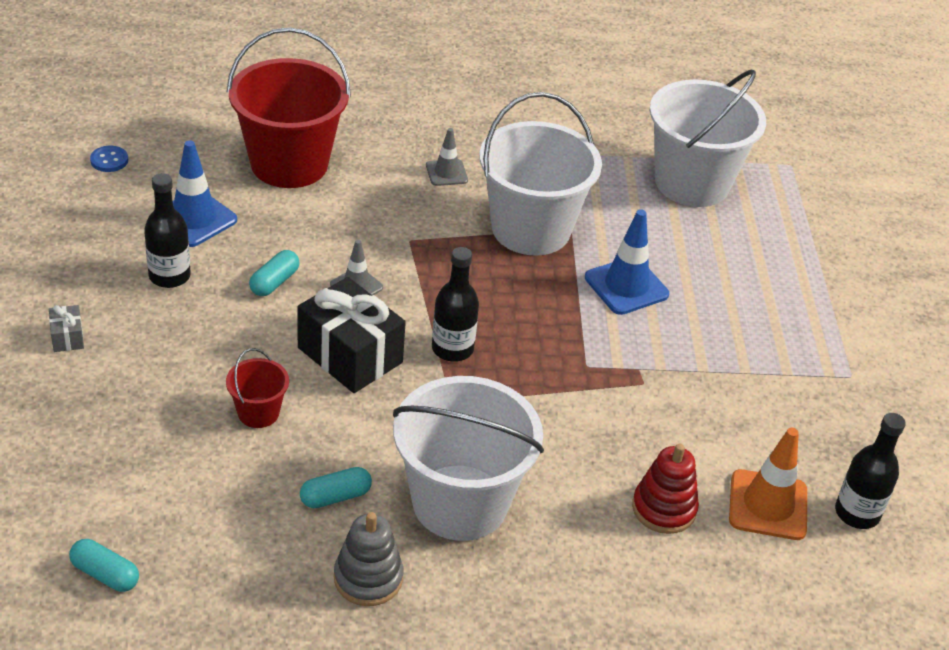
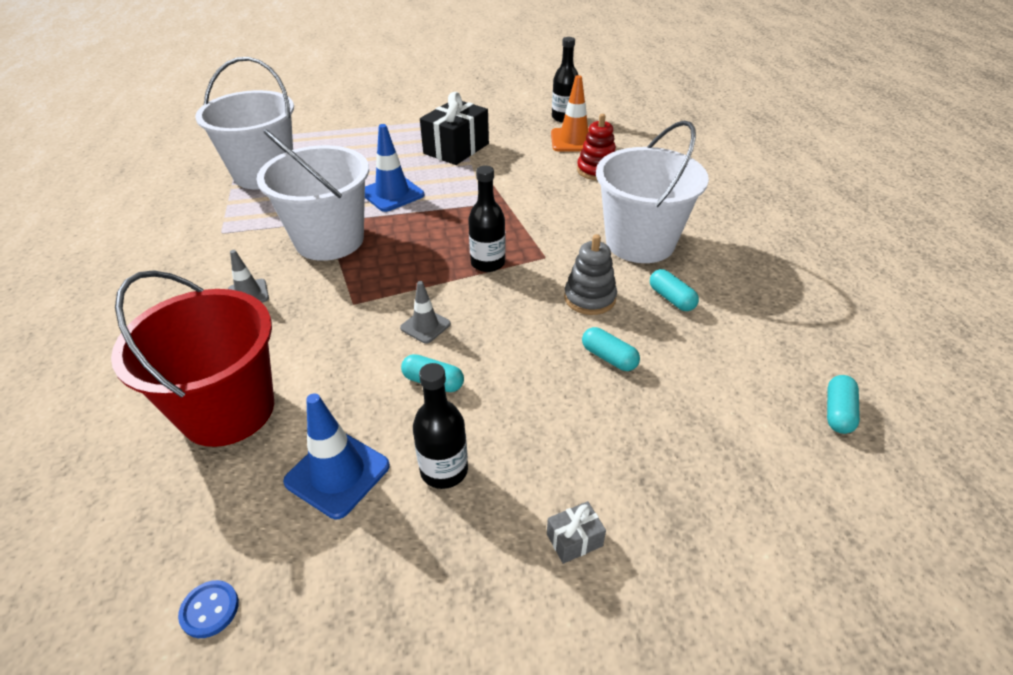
camera: 95 degrees left, 0 degrees up
red bucket [226,348,289,428] -> turquoise capsule [582,327,640,371]
black gift [298,277,406,393] -> black gift moved to [420,92,489,165]
grey stacking toy [334,512,403,606] -> grey stacking toy moved to [564,234,617,315]

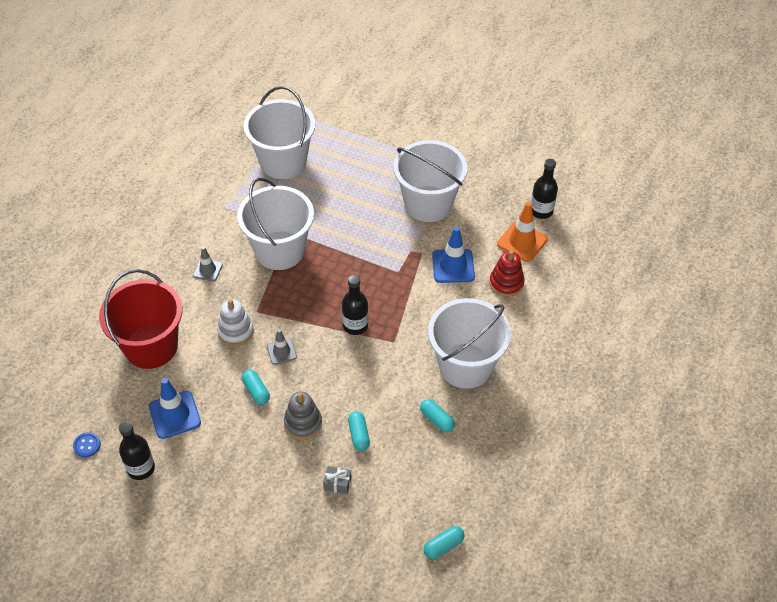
camera: 35 degrees right, 10 degrees up
blue traffic cone [365,124,424,212] -> blue traffic cone moved to [432,227,475,283]
black bottle [413,363,468,489] -> black bottle moved to [119,421,155,480]
black gift [420,92,489,165] -> white bucket [394,140,467,222]
grey gift [547,501,606,564] -> grey gift moved to [323,466,352,494]
grey stacking toy [564,234,617,315] -> grey stacking toy moved to [284,391,322,439]
turquoise capsule [650,269,699,311] -> turquoise capsule turned 45 degrees counterclockwise [420,399,455,432]
none -> white stacking toy [217,299,254,346]

